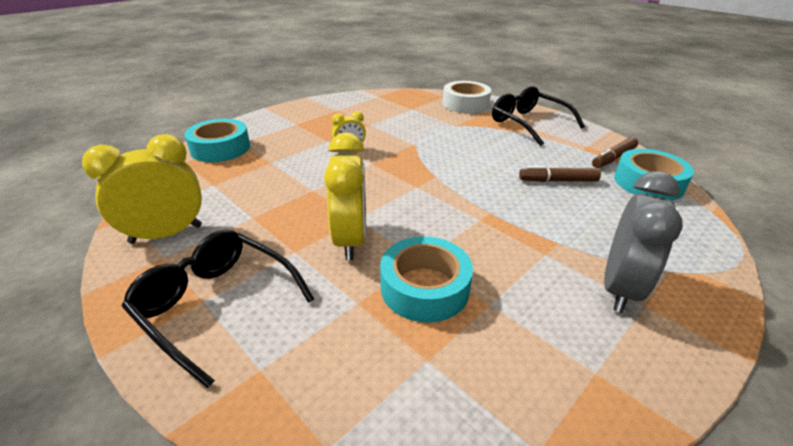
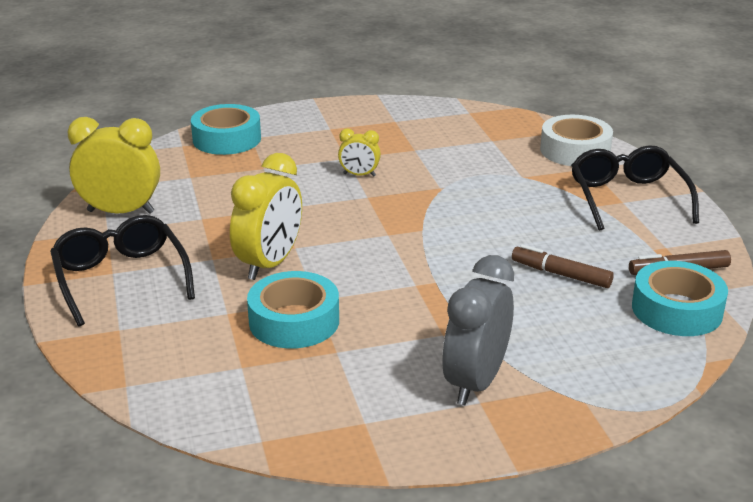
camera: 30 degrees right, 5 degrees down
grey clock [604,171,683,313] -> grey clock turned 150 degrees clockwise [443,255,514,405]

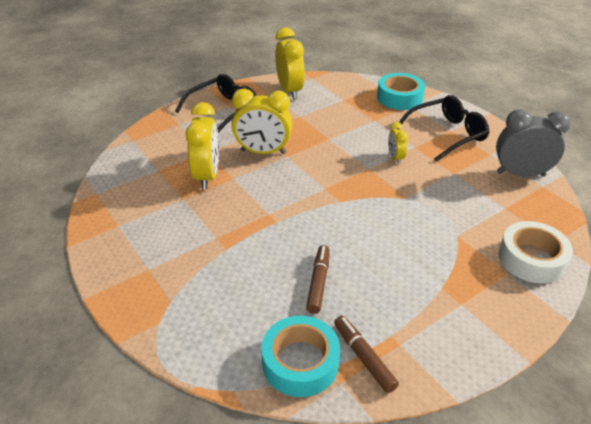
camera: 70 degrees right, 10 degrees up
turquoise tape [247,271,339,348] -> yellow clock [185,102,219,190]
grey clock [443,255,514,405] -> grey clock moved to [496,109,571,177]
black glasses [571,145,699,231] -> black glasses moved to [396,95,489,162]

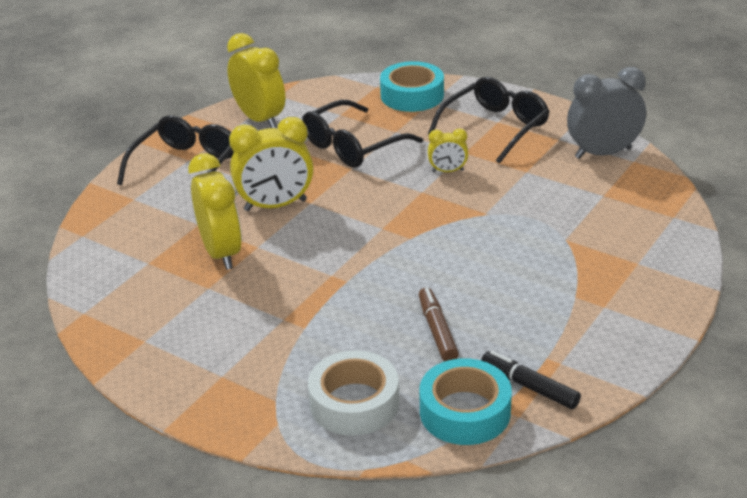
camera: 20 degrees left, 5 degrees down
brown marker [334,316,399,393] -> black marker [481,351,581,409]
yellow clock [388,122,408,164] -> yellow clock turned 60 degrees counterclockwise [428,128,468,172]
white tape [498,221,573,284] -> white tape moved to [308,350,399,436]
none -> black glasses [302,100,423,167]

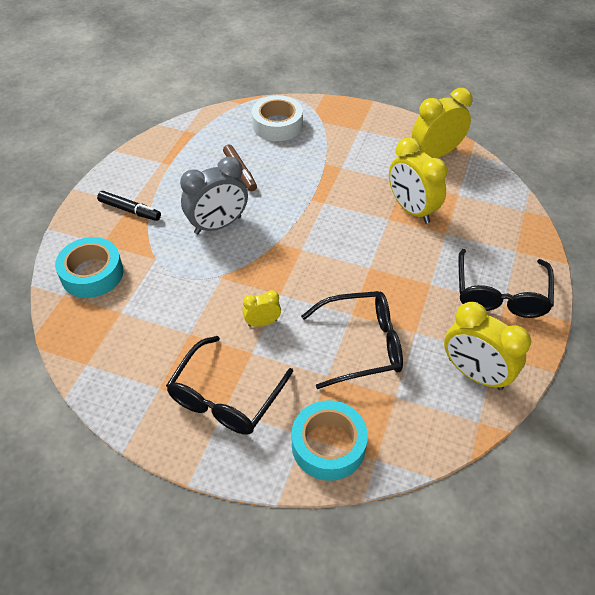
camera: 165 degrees right, 15 degrees up
yellow clock [229,117,314,211] -> yellow clock moved to [412,88,472,158]
black glasses [302,100,423,167] -> black glasses turned 45 degrees clockwise [301,291,403,389]
turquoise tape [419,358,512,445] -> turquoise tape moved to [55,237,123,298]
black marker [481,351,581,409] -> black marker moved to [97,191,161,221]
grey clock [567,67,646,159] -> grey clock moved to [180,157,248,234]

